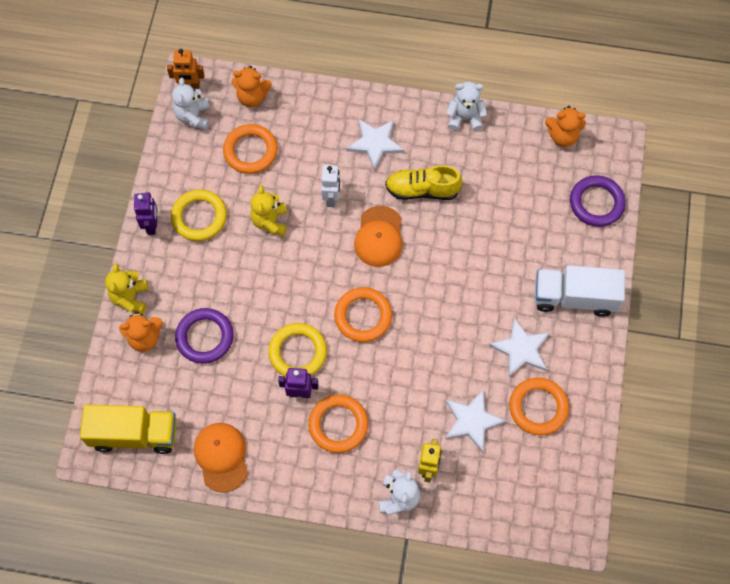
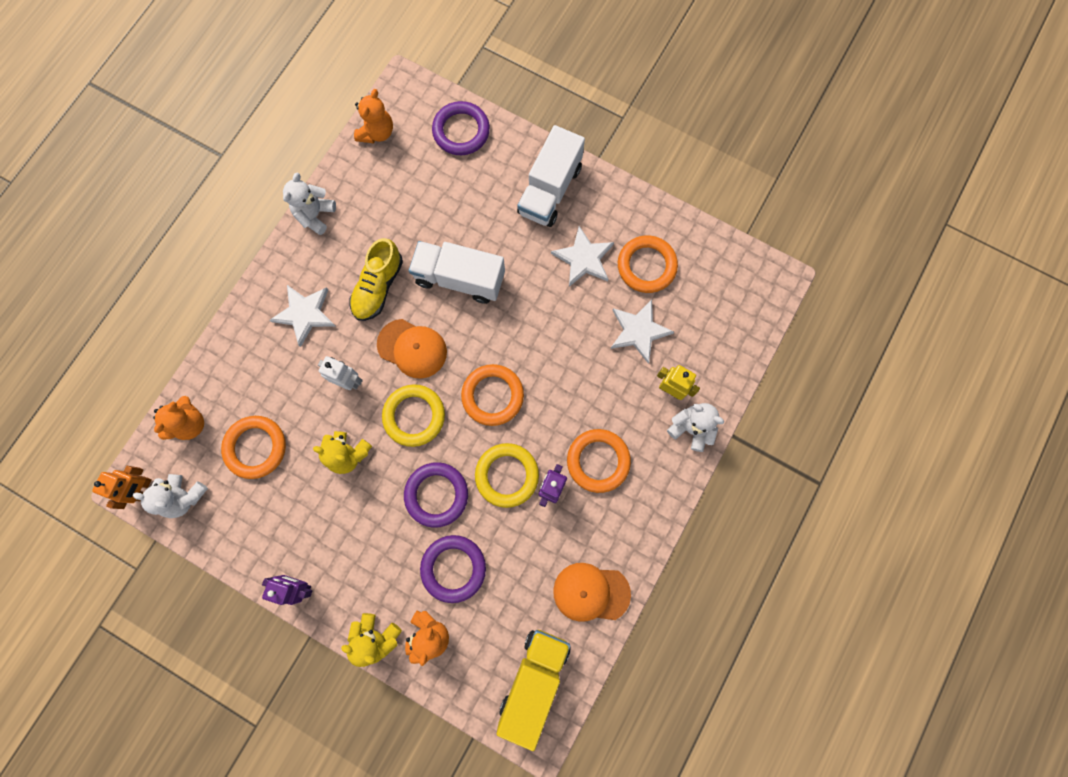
camera: 70 degrees left, 10 degrees up
yellow ring [171,189,227,241] -> yellow ring moved to [382,384,445,447]
none -> purple ring [404,462,468,528]
none -> white truck [409,241,505,304]

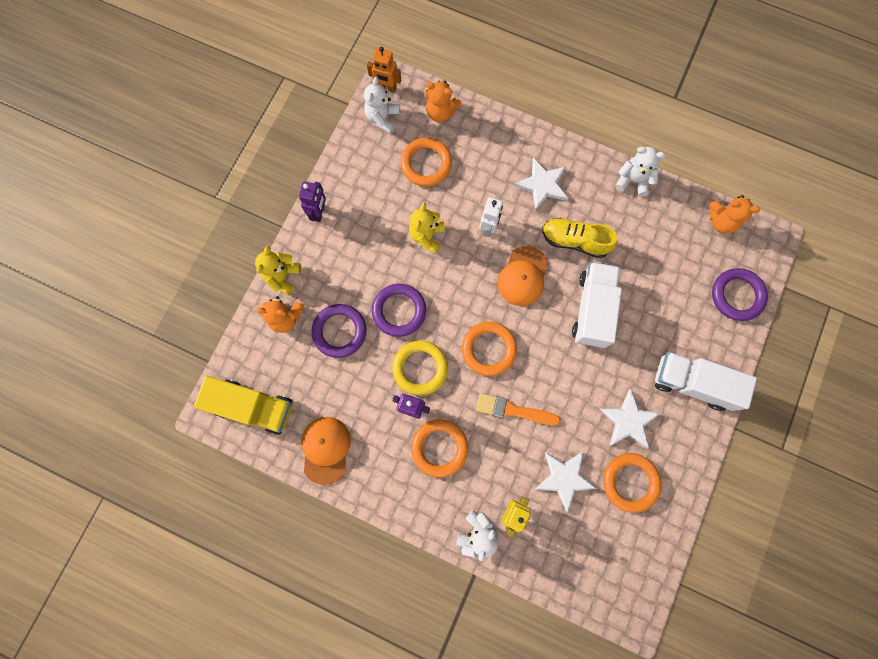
camera: 85 degrees right, 0 degrees up
yellow ring [382,384,445,447] -> none
none -> orange brush [476,393,561,425]

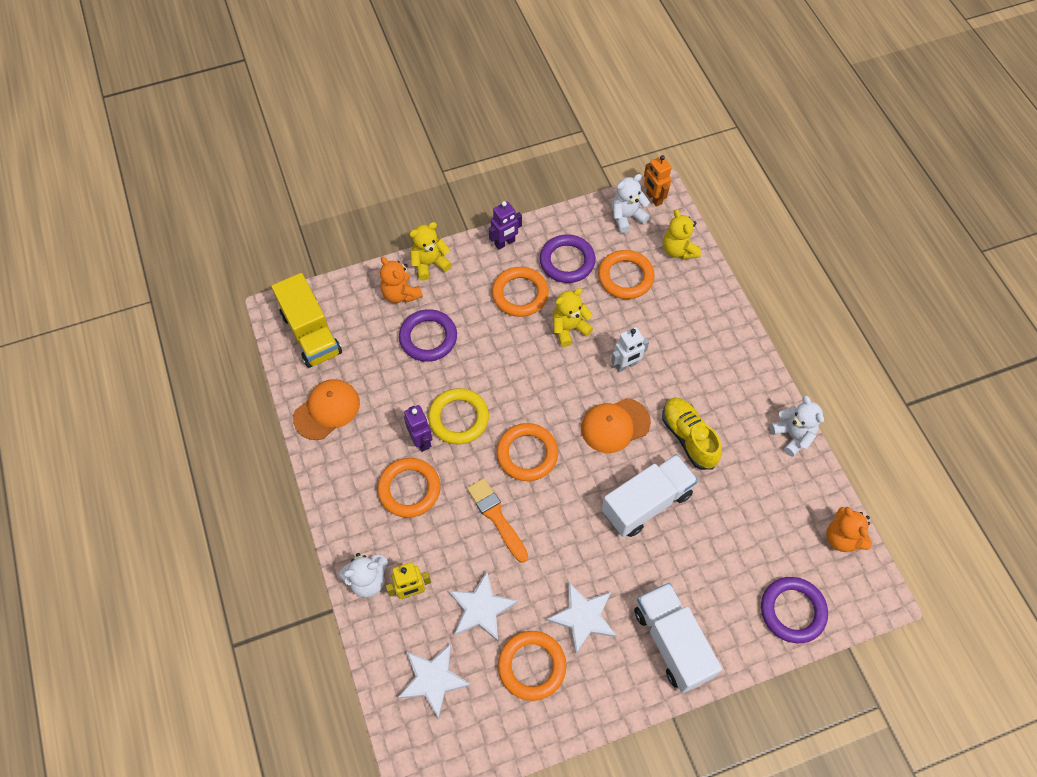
camera: 45 degrees right, 15 degrees down
purple ring [372,284,426,337] -> purple ring moved to [540,234,596,283]
orange teddy bear [425,81,461,122] -> yellow teddy bear [663,209,701,259]
white star [514,157,568,211] -> white star moved to [398,643,471,719]
none -> orange ring [492,267,549,317]

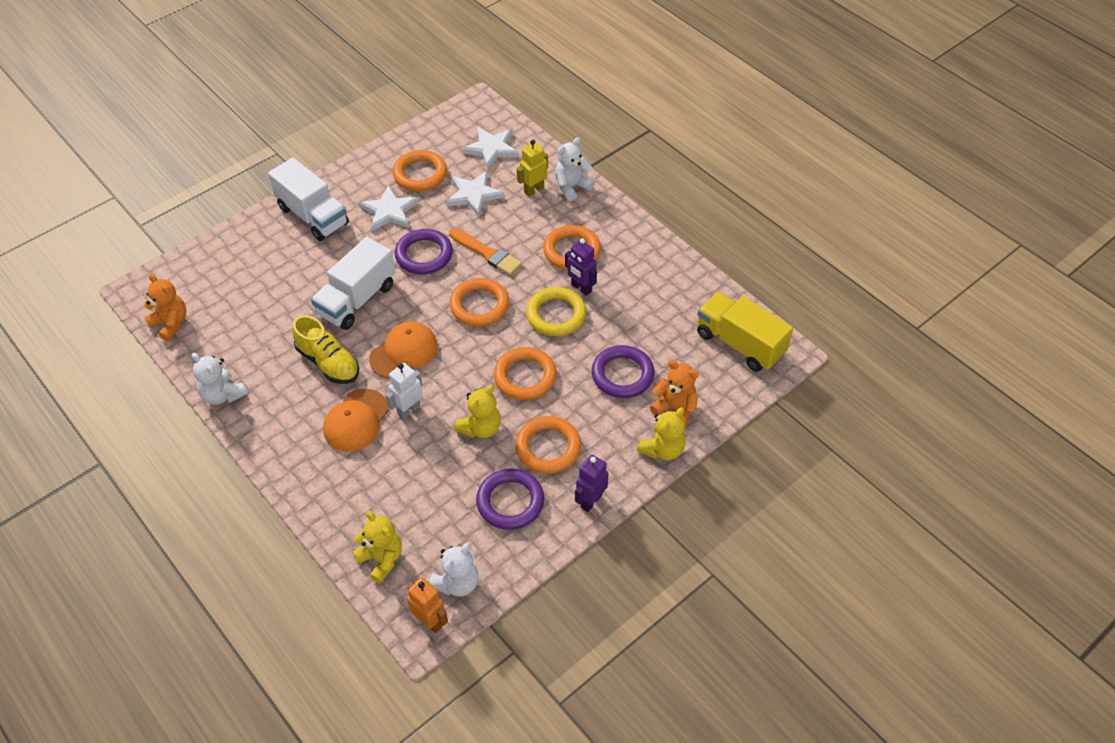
camera: 160 degrees right, 10 degrees down
orange cap [293,379,360,440] -> orange cap moved to [323,389,389,452]
orange ring [598,250,655,299] -> orange ring moved to [494,347,557,400]
purple ring [761,577,828,643] -> purple ring moved to [395,229,453,274]

